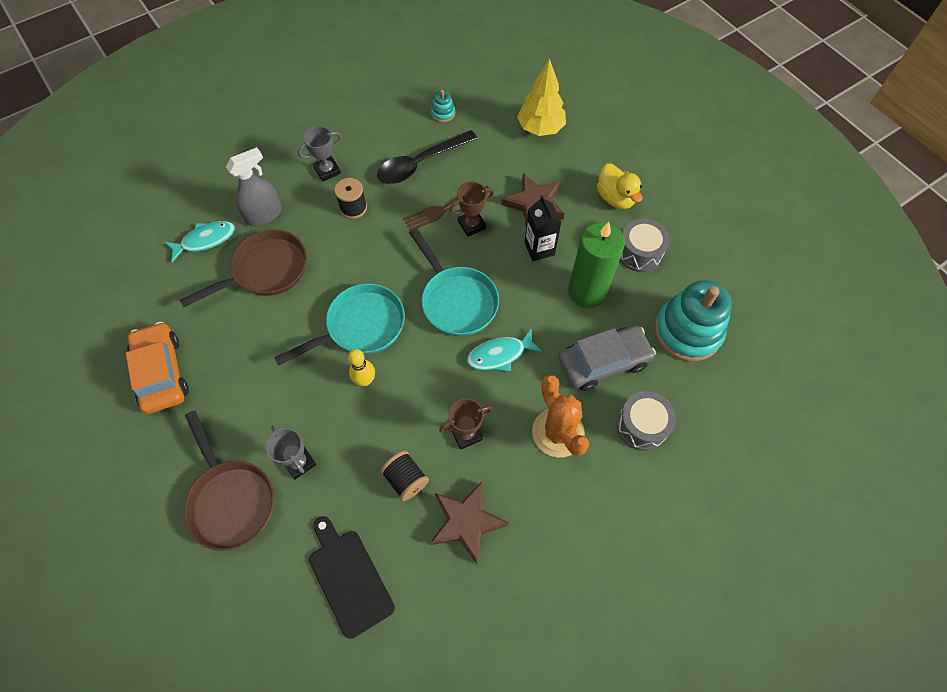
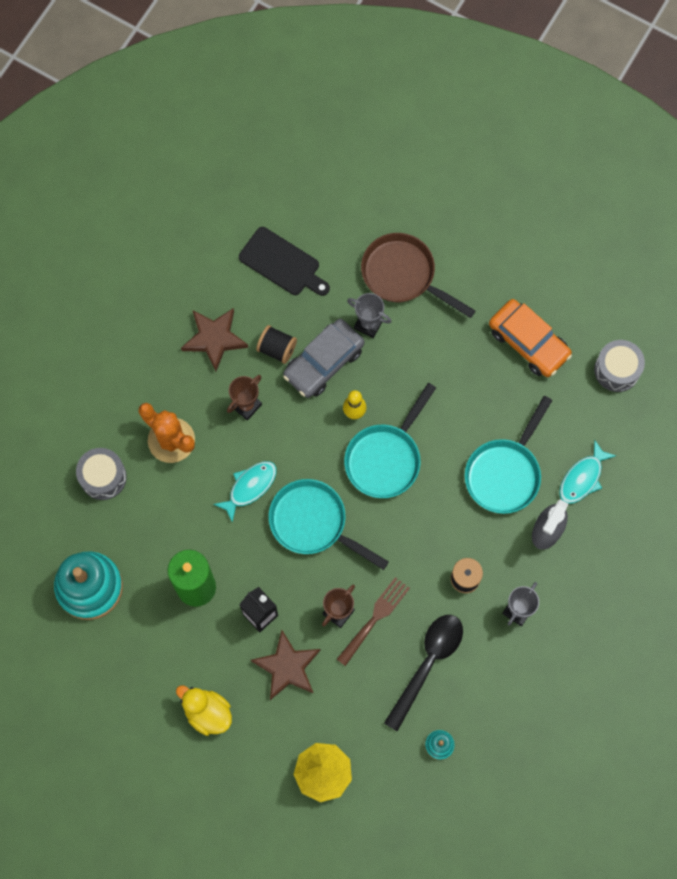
camera: 155 degrees right, 10 degrees up
brown pan [180,229,307,307] -> turquoise pan [465,396,552,514]
grey car [558,325,656,391] -> grey car moved to [283,319,364,398]
grey drum [620,218,669,272] -> grey drum moved to [594,340,645,392]

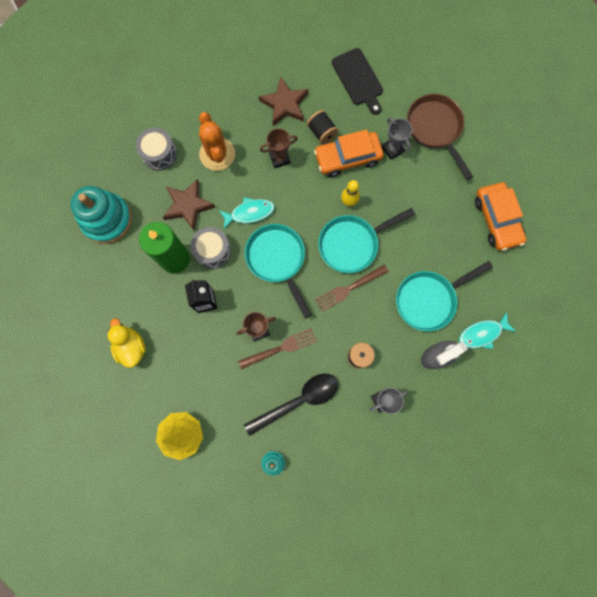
camera: 30 degrees right, 5 degrees up
brown star [251,630,321,700] -> brown star moved to [162,179,215,231]
grey car [283,319,364,398] -> orange car [314,129,384,177]
grey drum [594,340,645,392] -> grey drum moved to [190,227,231,269]
none -> brown fork [315,265,389,312]

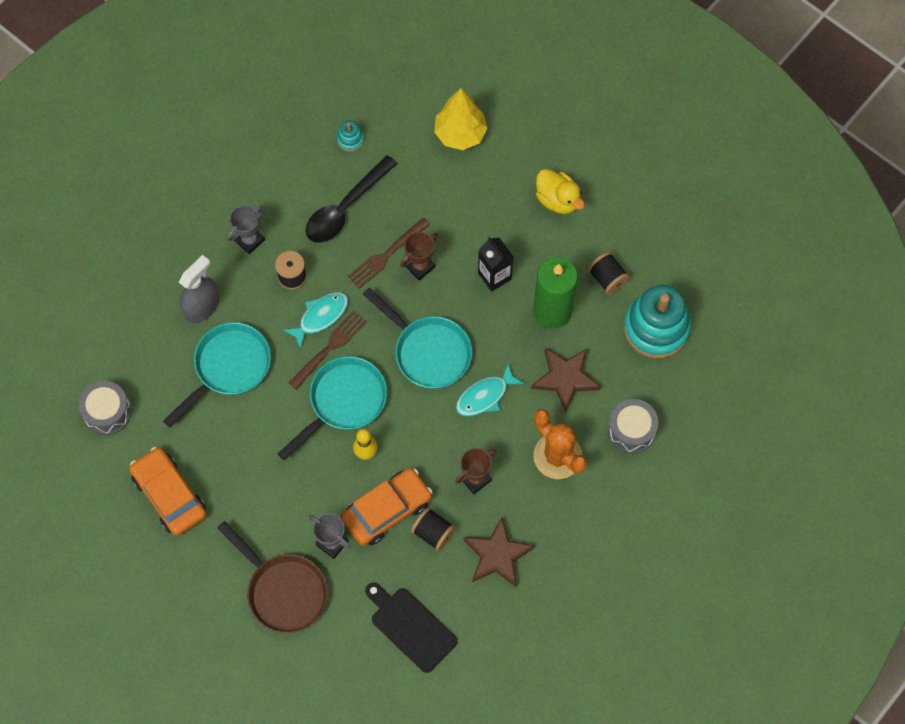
camera: 160 degrees right, 10 degrees down
grey drum [190,227,231,269] -> grey drum moved to [79,381,131,435]
turquoise fish [459,312,516,349] -> turquoise fish moved to [283,292,348,349]
none -> black spool [588,252,630,295]

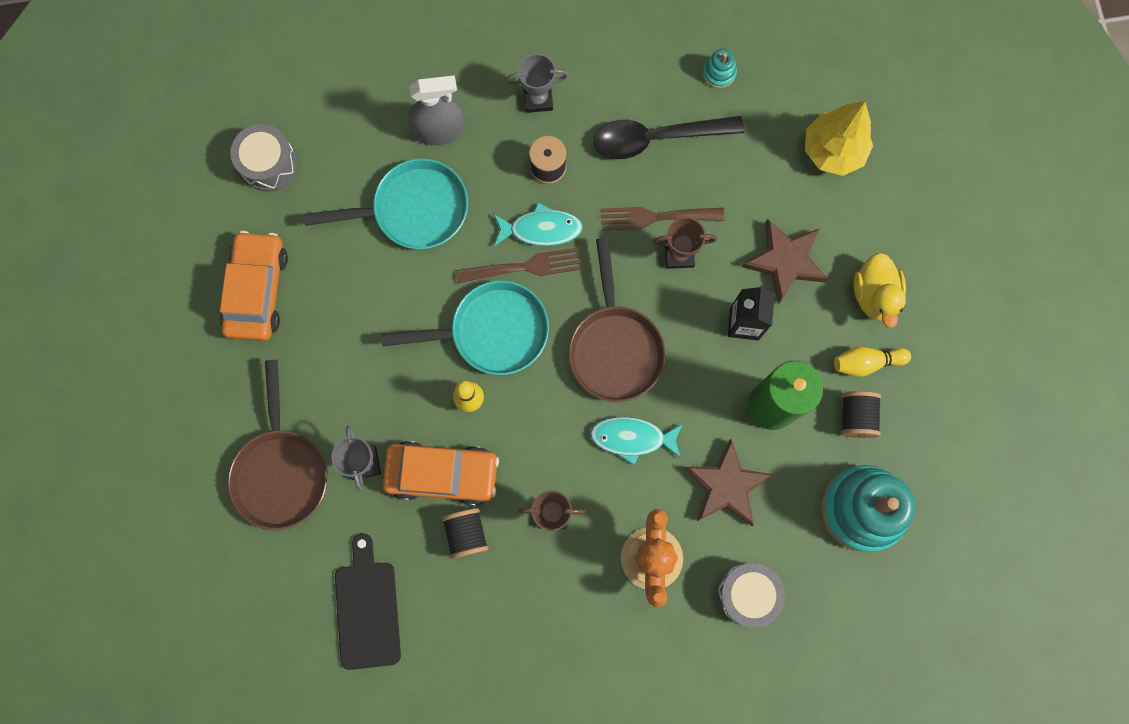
camera: 40 degrees right, 10 degrees up
turquoise pan [363,288,472,389] -> brown pan [568,238,666,402]
brown star [463,517,535,587] -> brown star moved to [742,219,828,304]
none -> yellow bowling pin [834,347,911,377]

